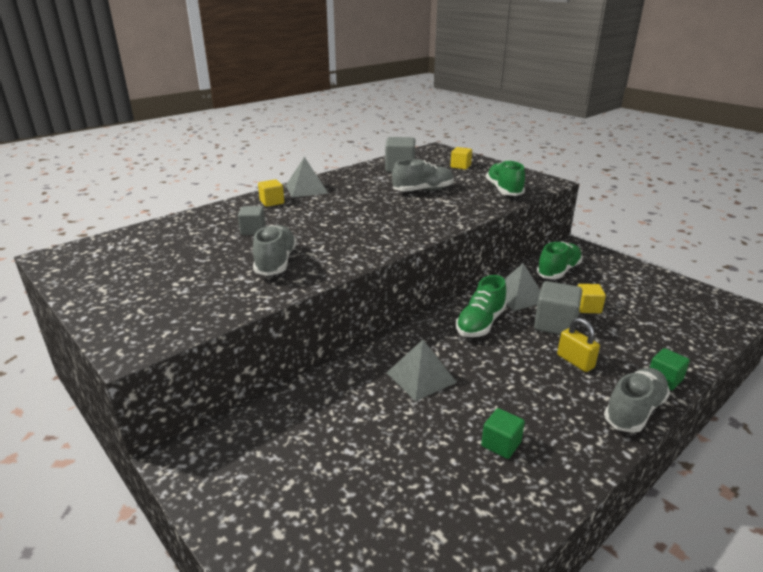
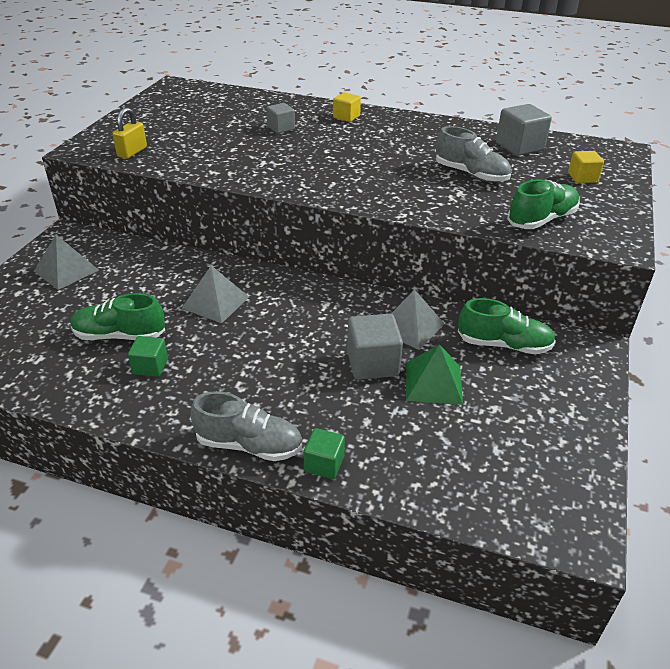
camera: 60 degrees right, 10 degrees up
grey shoe [253,225,297,276] -> none
grey pyramid [286,157,328,198] -> grey pyramid moved to [34,235,99,290]
green shoe [456,275,507,337] -> green shoe moved to [70,293,165,340]
yellow padlock [557,318,600,372] -> yellow padlock moved to [112,108,147,159]
yellow cube [578,284,606,313] -> green pyramid [406,344,463,405]

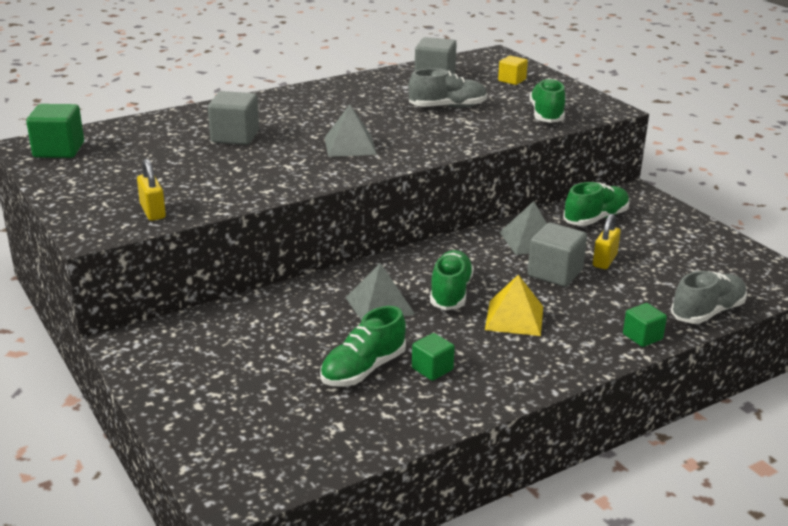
camera: 50 degrees left, 10 degrees down
grey pyramid [34,235,99,290] -> grey pyramid moved to [324,105,377,157]
grey shoe [191,391,302,461] -> grey shoe moved to [671,271,747,324]
grey cube [266,103,295,133] -> grey cube [208,91,259,145], size x1.64
yellow cube [333,92,361,122] -> none
green pyramid [406,344,463,405] -> yellow padlock [593,214,621,269]
none -> green cube [26,104,84,158]
none -> green shoe [430,250,474,310]
none -> yellow pyramid [485,275,543,336]

